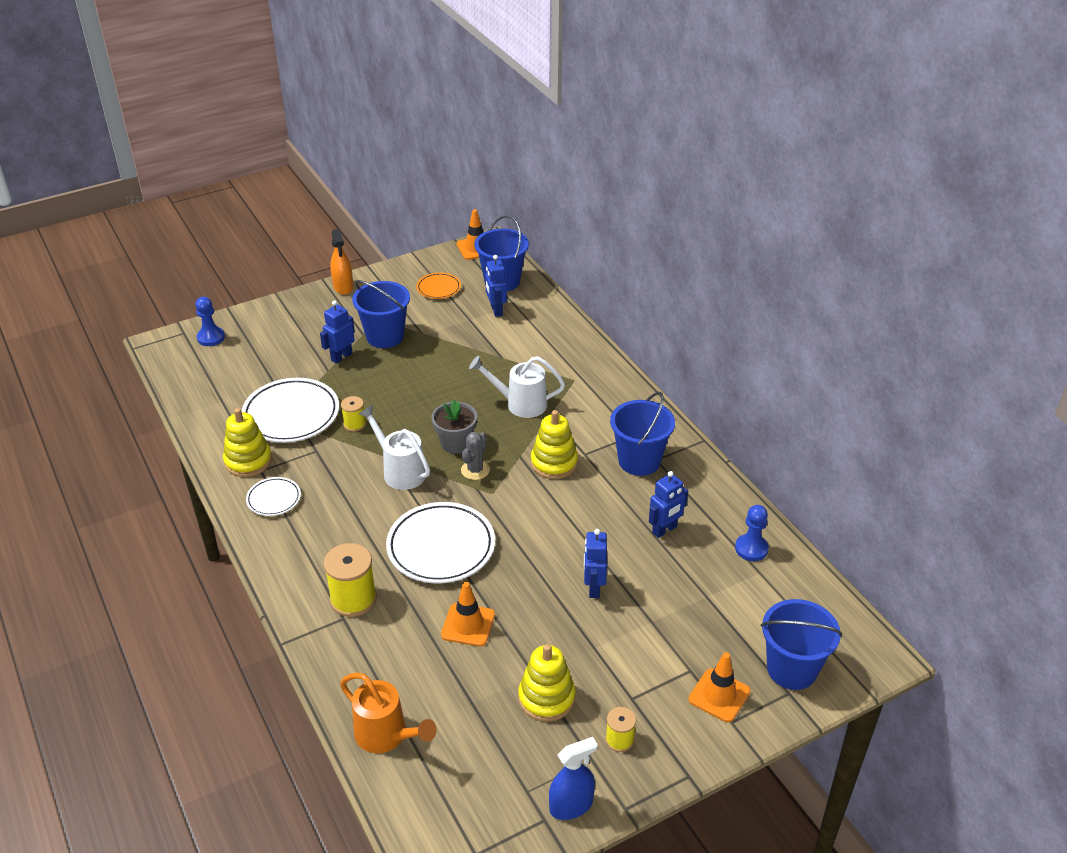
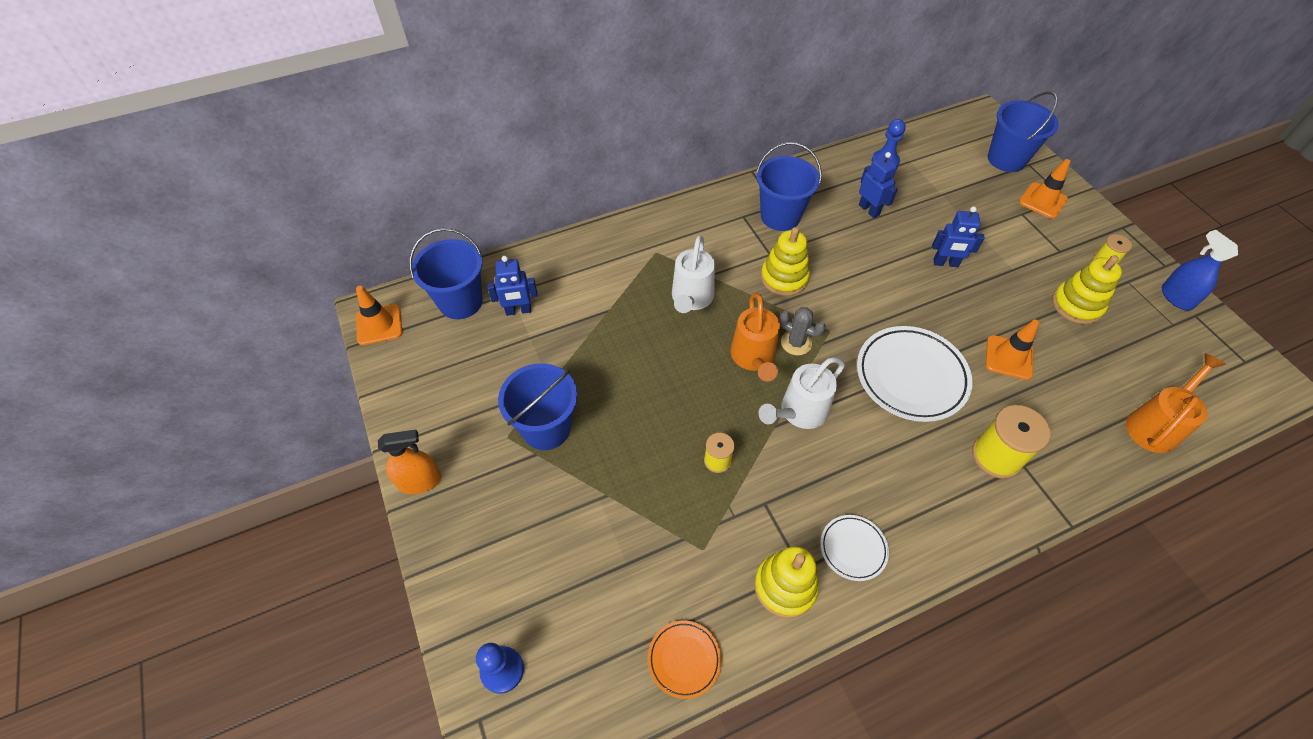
camera: 85 degrees left, 15 degrees up
white plate [241,378,339,443] -> none
blue robot [320,300,355,364] -> none
orange plate [416,273,461,299] -> orange plate moved to [648,621,721,699]
grey flower pot [432,399,477,454] -> orange watering can [730,293,780,382]

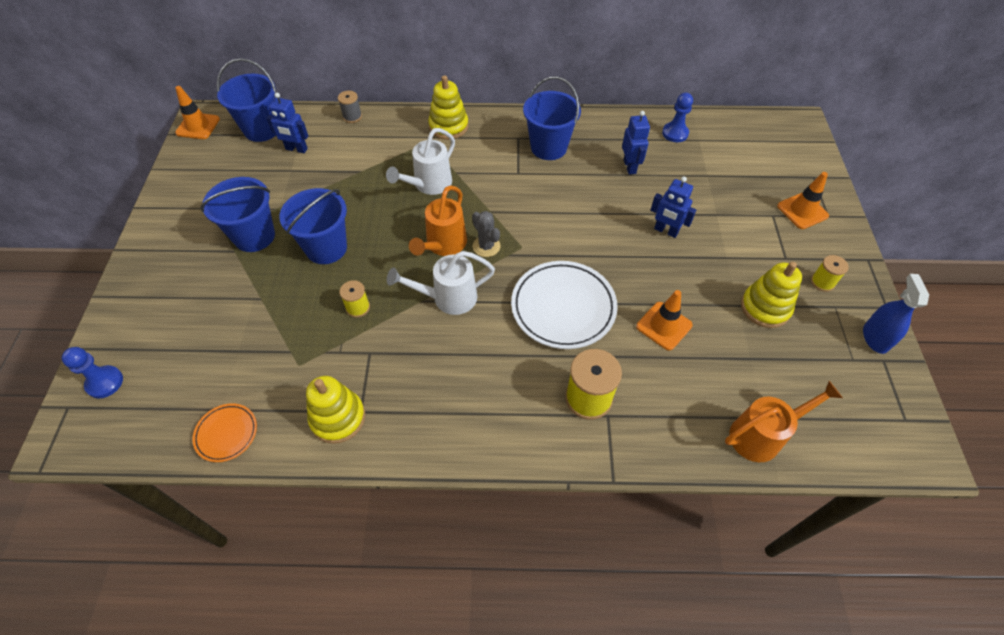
camera: 25 degrees right, 0 degrees up
orange spray bottle [378,430,441,494] -> none
yellow stacking toy [761,227,810,296] -> yellow stacking toy moved to [428,75,469,140]
white plate [820,515,889,581] -> none
blue bucket [988,91,1059,172] -> blue bucket moved to [280,188,347,264]
none -> grey spool [338,91,362,123]

